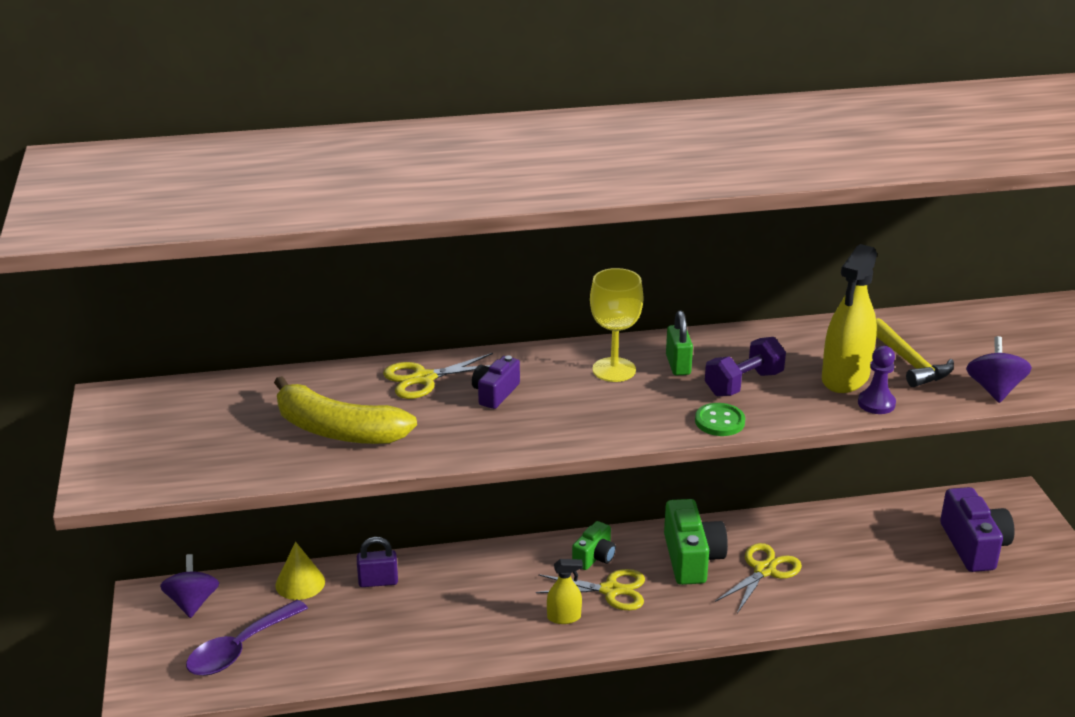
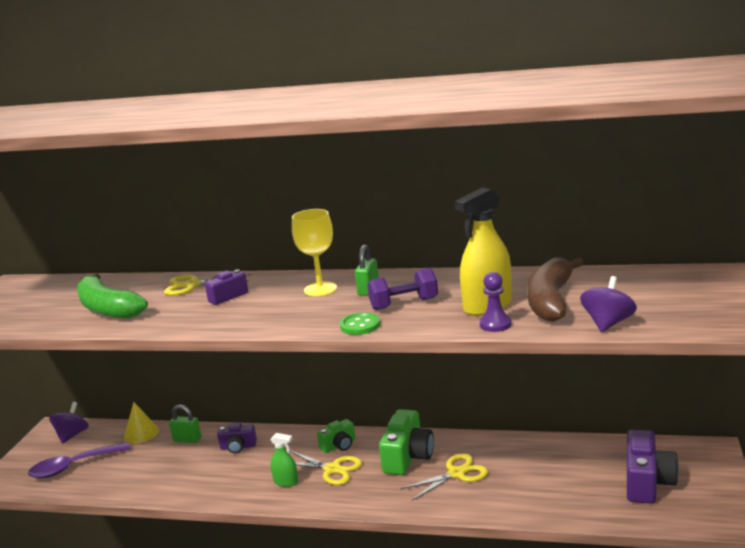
camera: 25 degrees right, 10 degrees down
yellow banana [274,376,417,444] -> green banana [77,274,148,319]
purple padlock [357,537,398,587] -> green padlock [169,405,202,443]
yellow spray bottle [547,559,583,624] -> green spray bottle [270,433,298,487]
yellow hammer [876,318,954,387] -> brown banana [527,257,584,322]
none -> purple camera [217,423,257,454]

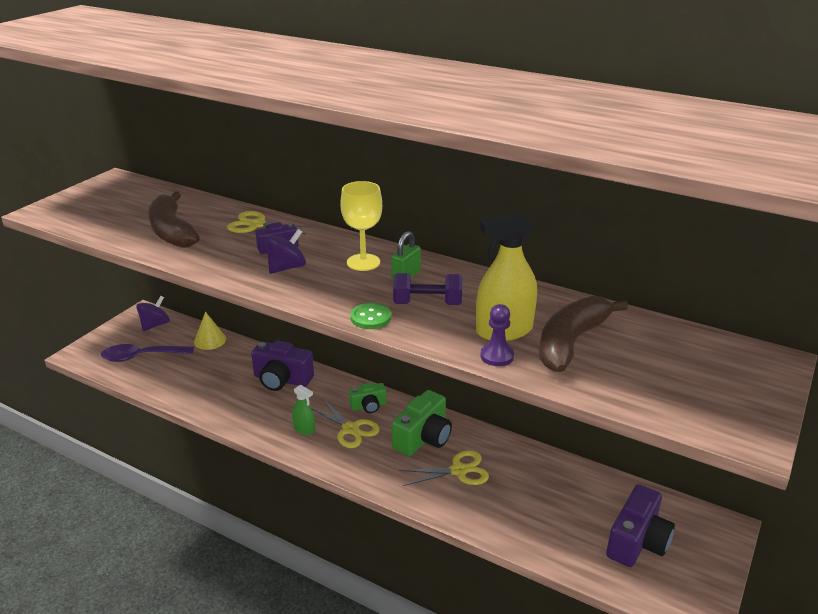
camera: 15 degrees right, 10 degrees up
green banana [77,274,148,319] -> brown banana [149,192,200,248]
green padlock [169,405,202,443] -> none
purple camera [217,423,257,454] -> purple camera [251,341,314,391], size x1.71
purple spinning top [580,276,637,332] -> purple spinning top moved to [265,229,306,274]

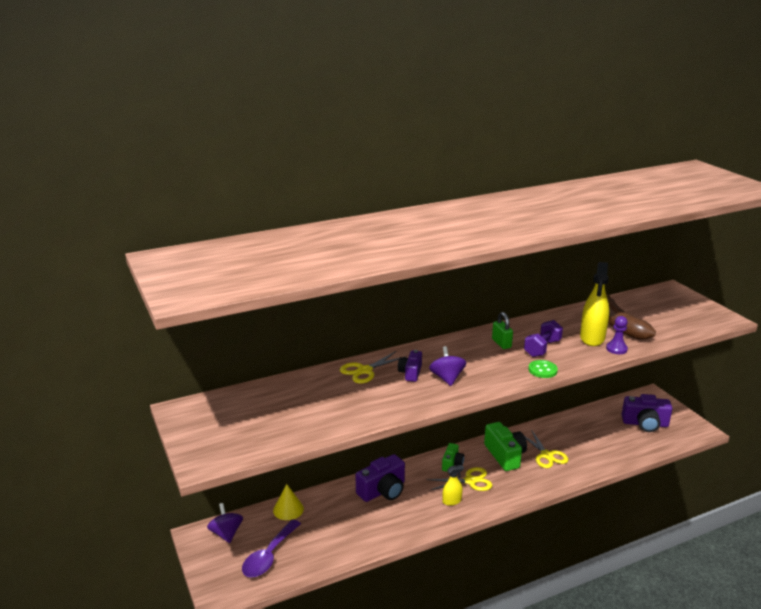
camera: 55 degrees left, 5 degrees down
brown banana [149,192,200,248] -> none
green spray bottle [292,385,315,435] -> yellow spray bottle [443,465,464,506]
yellow goblet [340,181,382,271] -> none
yellow scissors [399,450,489,486] -> yellow scissors turned 135 degrees clockwise [525,429,569,468]
purple camera [606,484,675,567] -> purple camera turned 120 degrees clockwise [621,394,672,432]

